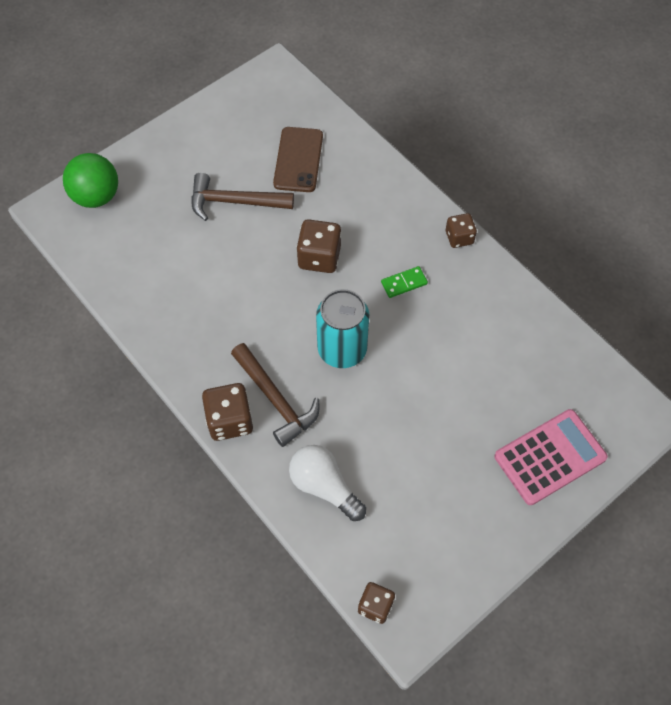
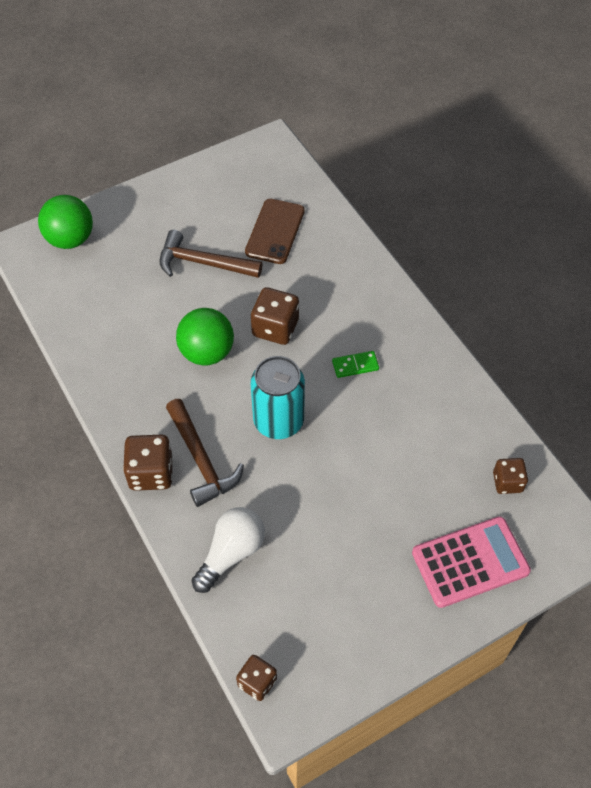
camera: 10 degrees right, 5 degrees down
white light bulb [289,445,366,521] -> white light bulb turned 75 degrees clockwise [191,507,265,593]
brown dice [446,213,477,248] -> brown dice moved to [493,458,528,494]
none -> green ball [176,308,234,366]

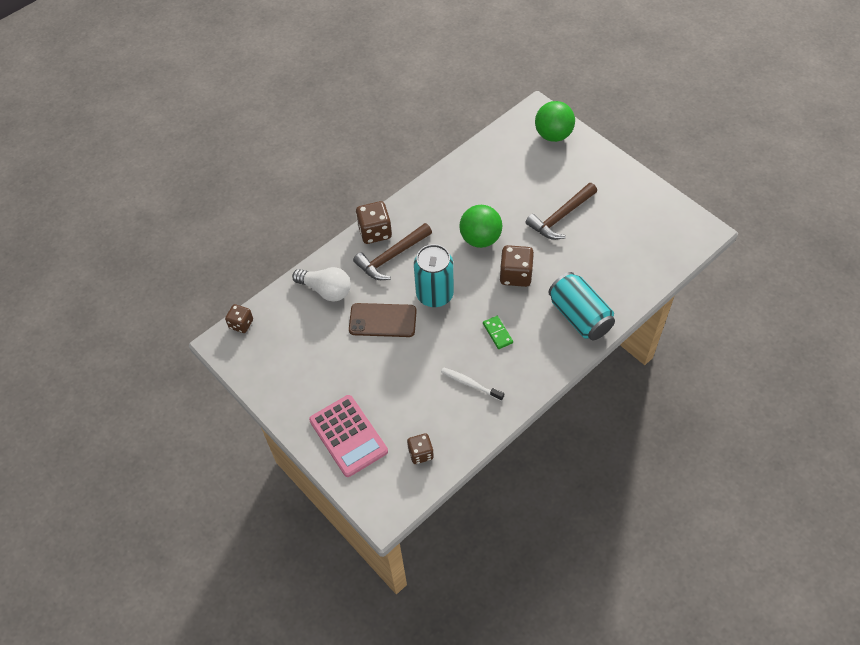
camera: 80 degrees right, 0 degrees up
brown hammer [160,230,262,278] -> brown hammer turned 135 degrees counterclockwise [525,183,597,240]
brown phone [245,199,305,264] -> brown phone moved to [349,303,417,337]
none -> white toothbrush [441,367,504,401]
none -> turquoise can [548,272,615,340]

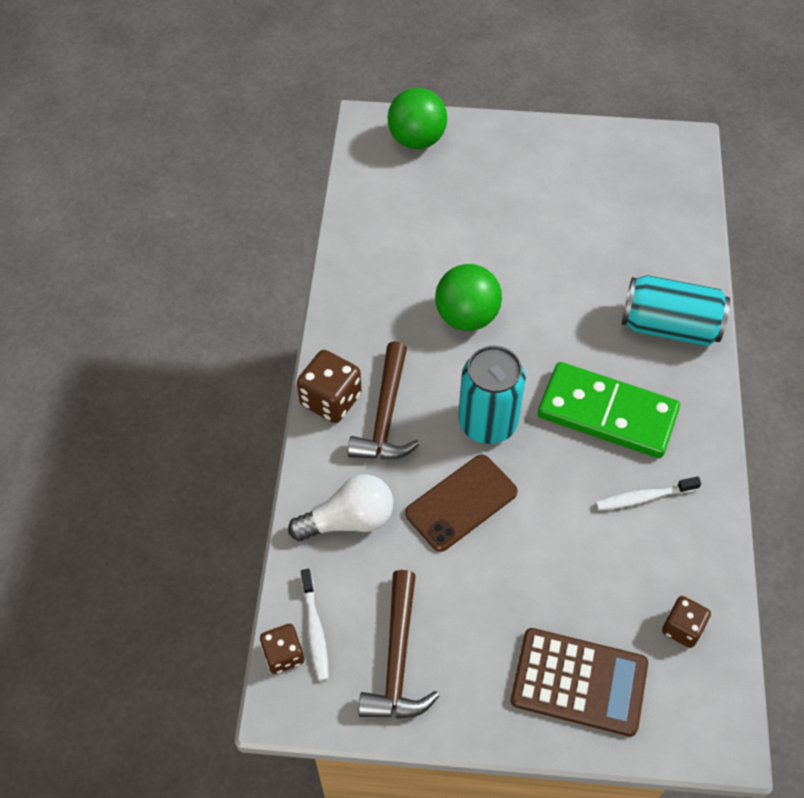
camera: 45 degrees left, 0 degrees up
pink calculator [309,395,388,477] -> brown calculator [511,628,648,737]
green domino [483,316,513,349] -> green domino [538,362,680,458], size x2.45
brown dice [500,245,534,287] -> none
brown hammer [525,183,597,240] -> brown hammer moved to [358,570,439,719]
none -> white toothbrush [301,569,329,681]

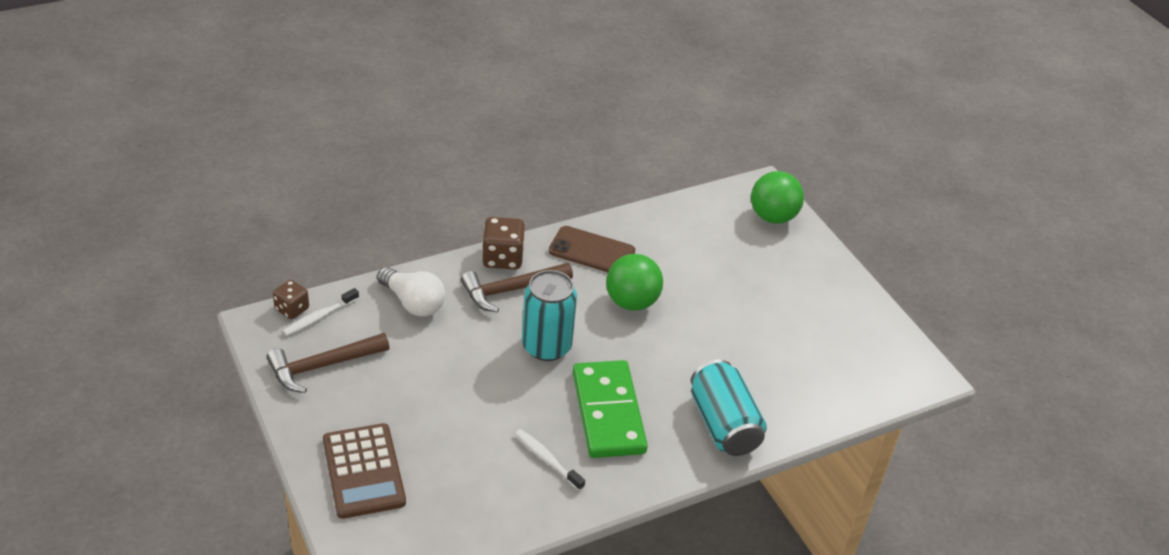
camera: 55 degrees right, 15 degrees down
brown phone [405,454,518,552] -> brown phone moved to [549,226,635,272]
brown dice [662,596,711,648] -> none

